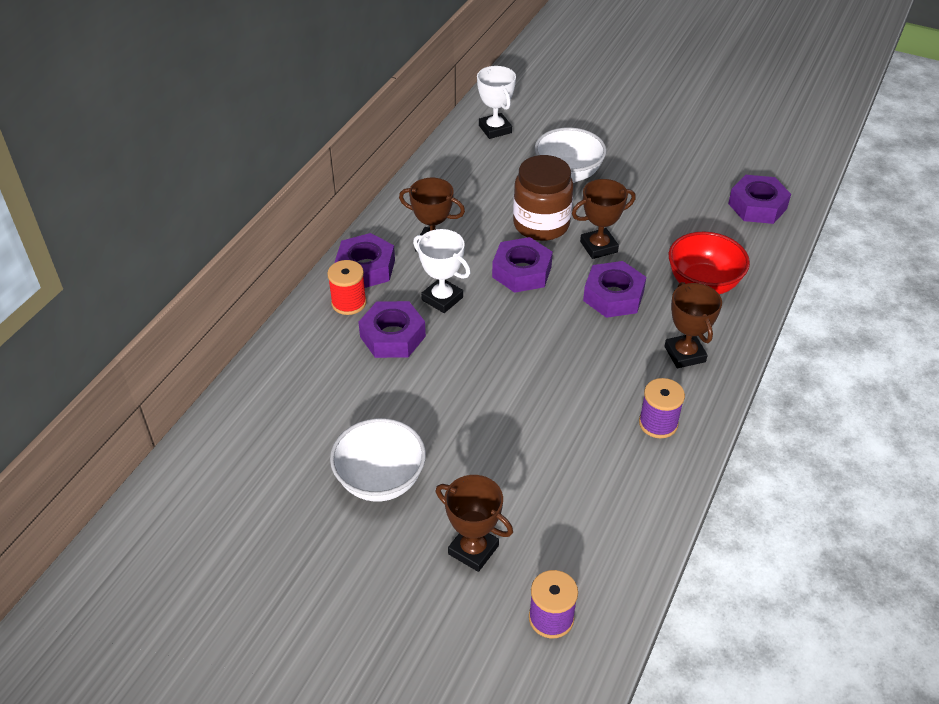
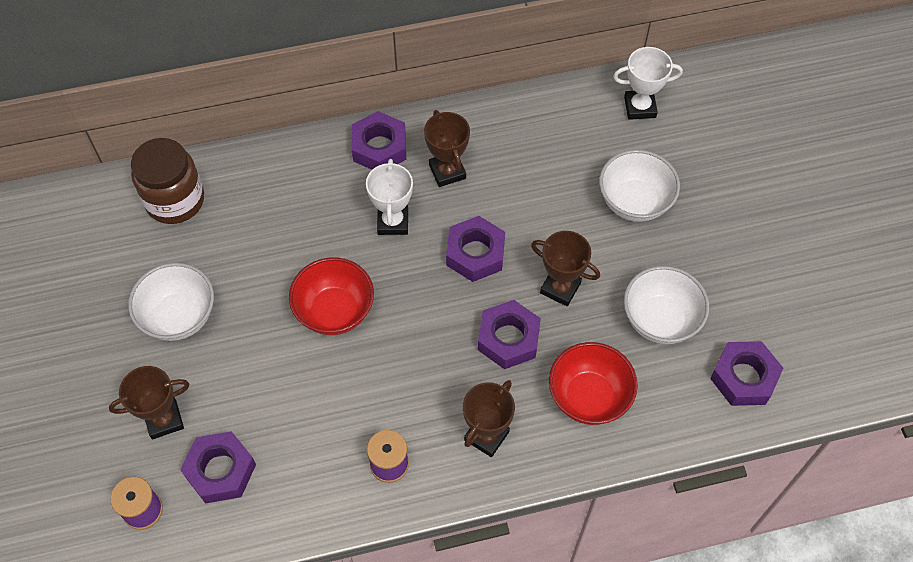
camera: 50 degrees right, 15 degrees up
red spool [327,260,367,315] -> none
purple nut [358,301,426,358] -> purple nut moved to [180,431,256,504]
brown trophy [436,475,513,572] -> brown trophy turned 75 degrees clockwise [109,366,190,439]
white trophy [477,66,516,139] -> white trophy turned 60 degrees clockwise [613,47,683,120]
brown jar [513,155,574,241] -> brown jar moved to [131,138,204,224]
none -> red bowl [289,257,374,335]
none -> white bowl [624,266,709,344]

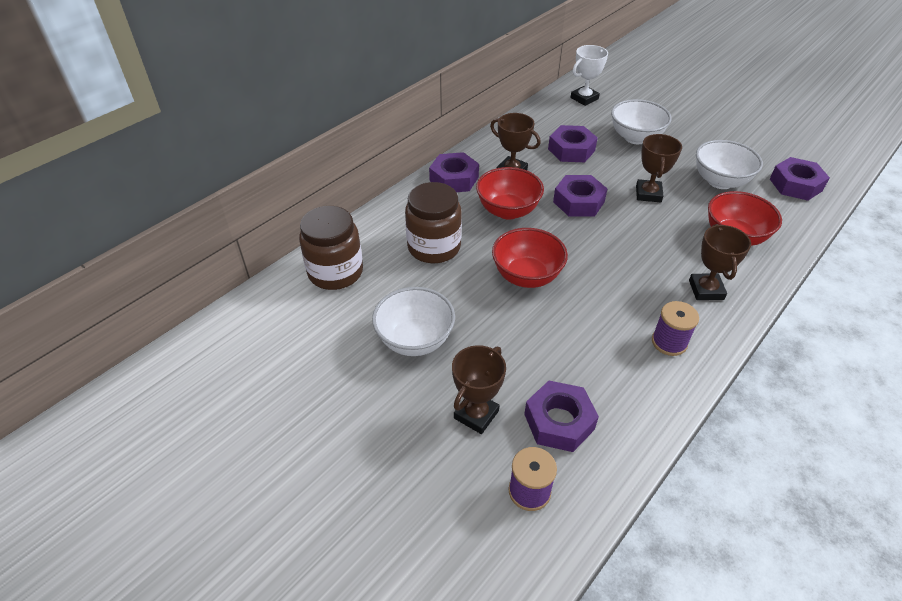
camera: 35 degrees left, 15 degrees down
white trophy [366,159,413,235] -> red bowl [476,167,544,220]
purple nut [478,300,541,369] -> purple nut moved to [548,125,598,162]
brown trophy [531,231,600,306] -> brown trophy turned 75 degrees counterclockwise [636,134,682,203]
none -> brown jar [405,182,462,263]

